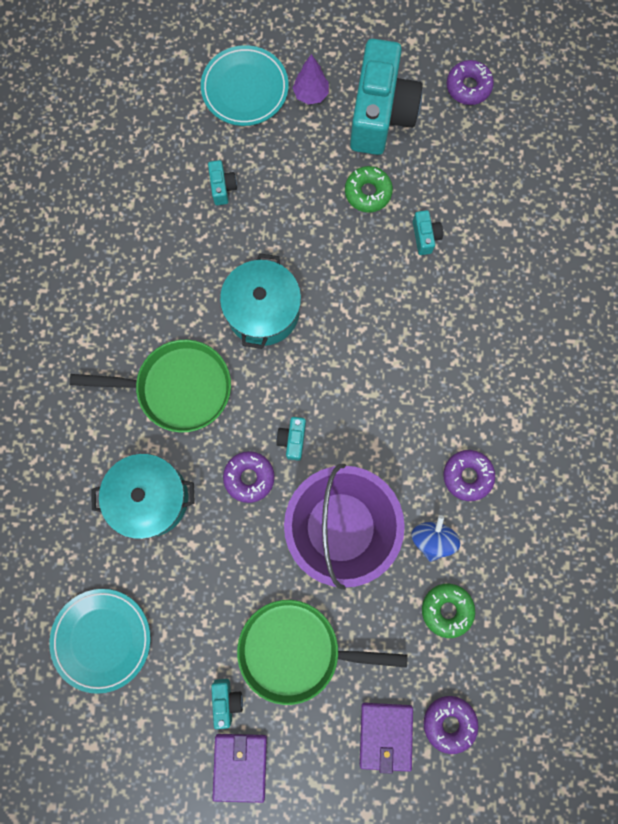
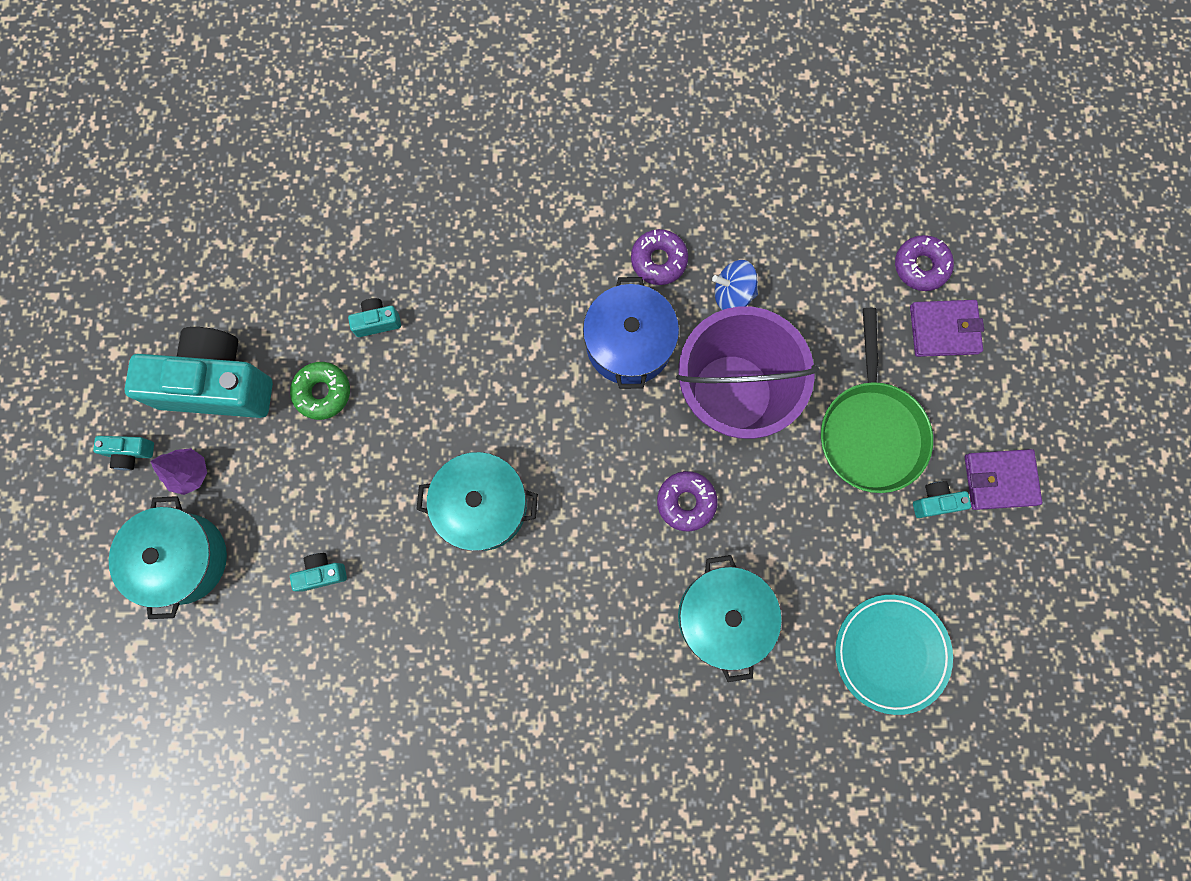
camera: 95 degrees left, 0 degrees up
green pan [70,340,231,433] -> none
turquoise plate [201,45,289,126] -> turquoise pot [109,496,227,619]
turquoise camera [276,417,306,461] -> turquoise camera moved to [93,436,154,470]
green donut [422,584,475,638] -> none
purple donut [446,60,494,105] -> none
none -> blue pot [583,277,679,389]

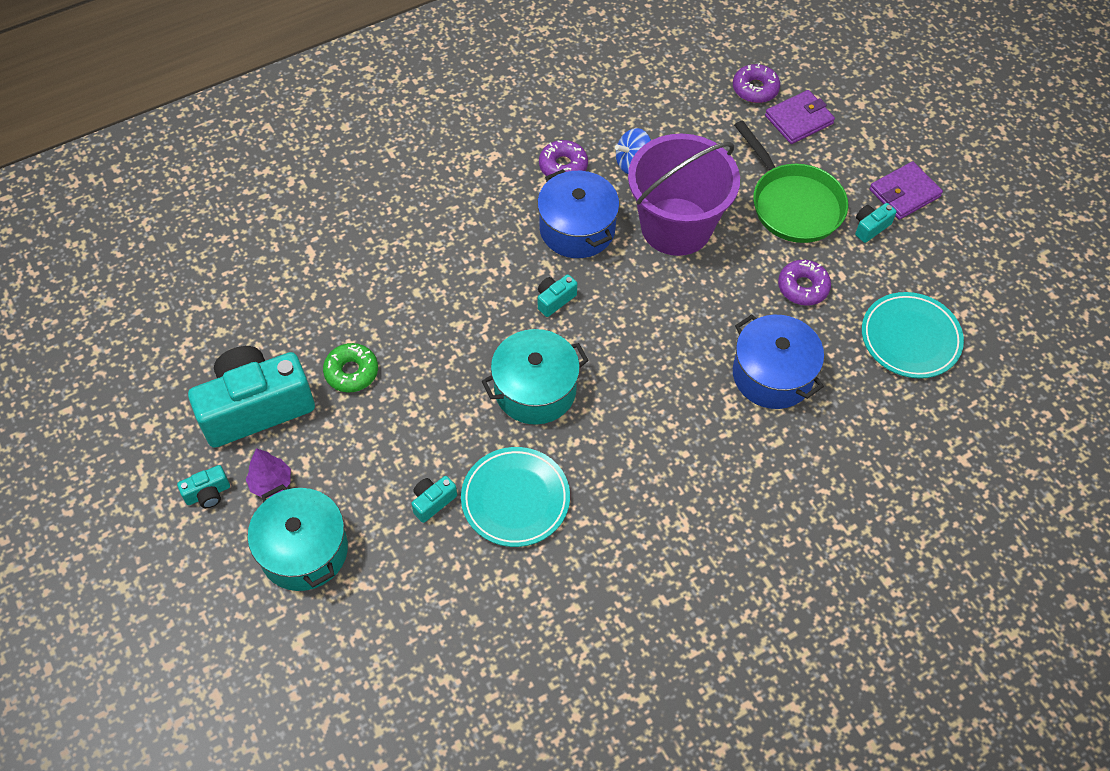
camera: 30 degrees left, 20 degrees down
turquoise camera [348,298,401,337] -> turquoise camera moved to [538,274,577,317]
purple donut [657,471,717,531] -> purple donut moved to [778,260,831,305]
turquoise pot [678,555,782,682] -> blue pot [733,314,824,409]
none -> turquoise plate [461,447,570,547]

